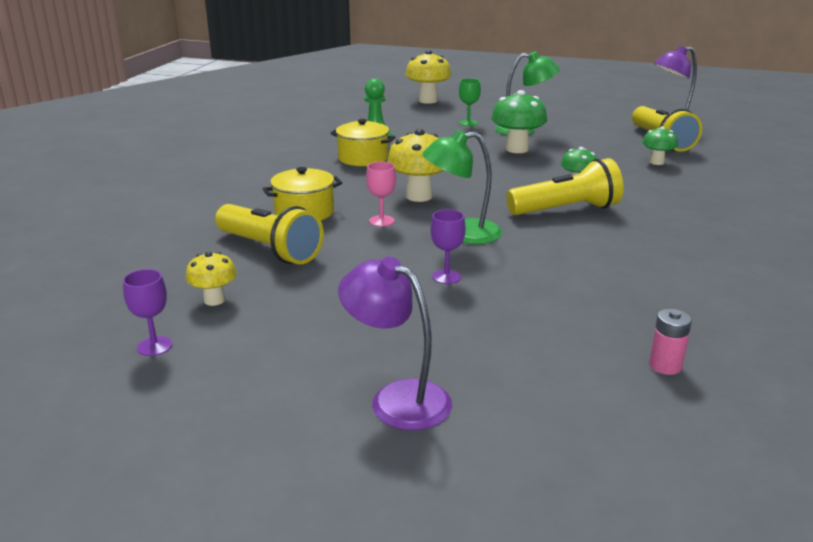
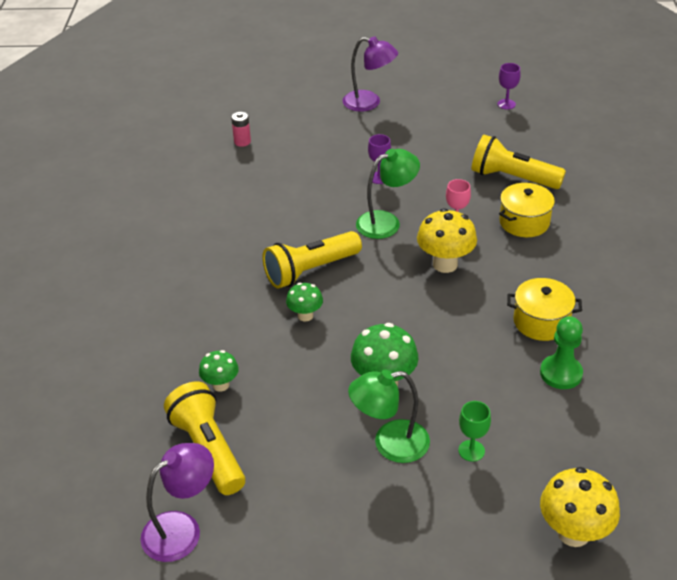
camera: 165 degrees right, 15 degrees up
yellow mushroom [186,252,237,306] -> none

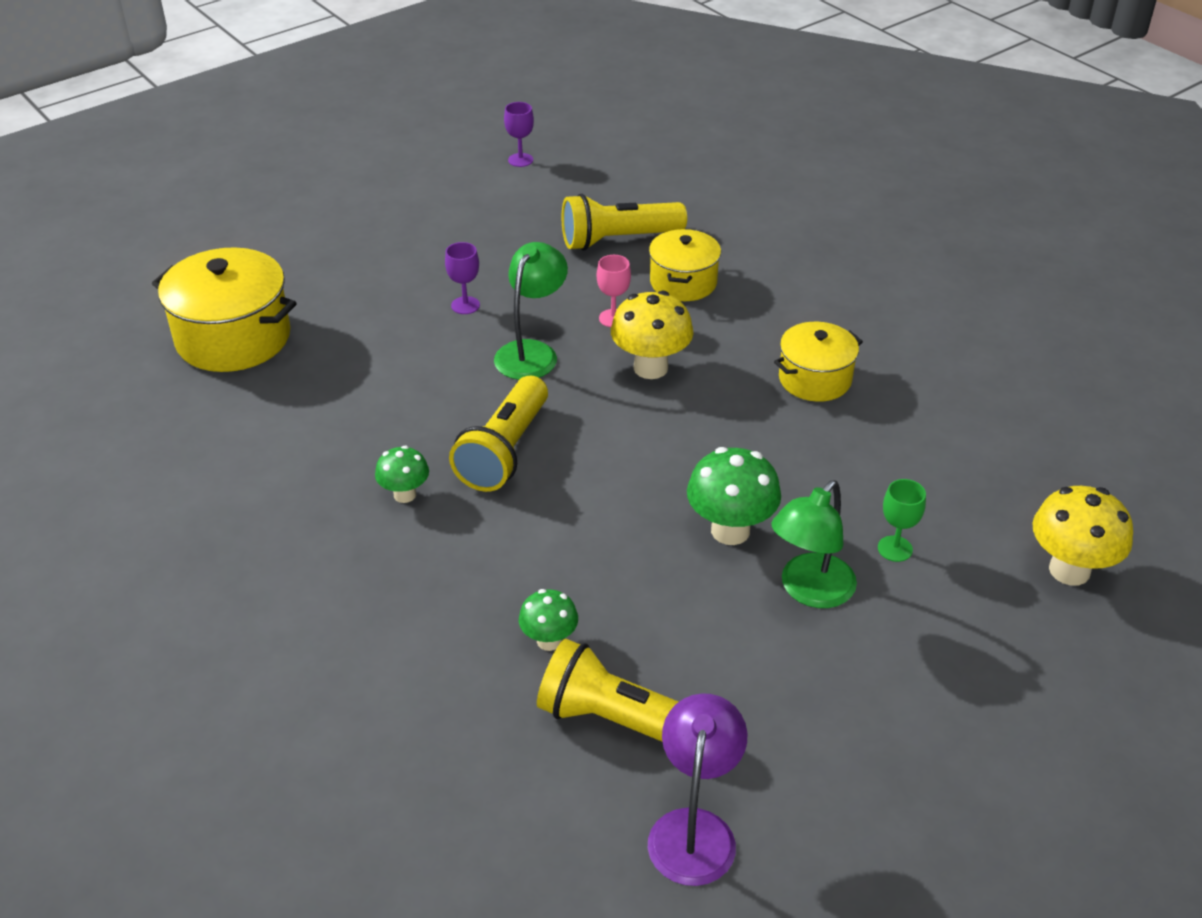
camera: 40 degrees left, 0 degrees up
pink battery [231,112,251,147] -> yellow pot [152,247,297,372]
green mushroom [286,283,323,321] -> green mushroom moved to [375,445,429,503]
purple lamp [343,36,398,112] -> none
green pawn [540,316,583,389] -> none

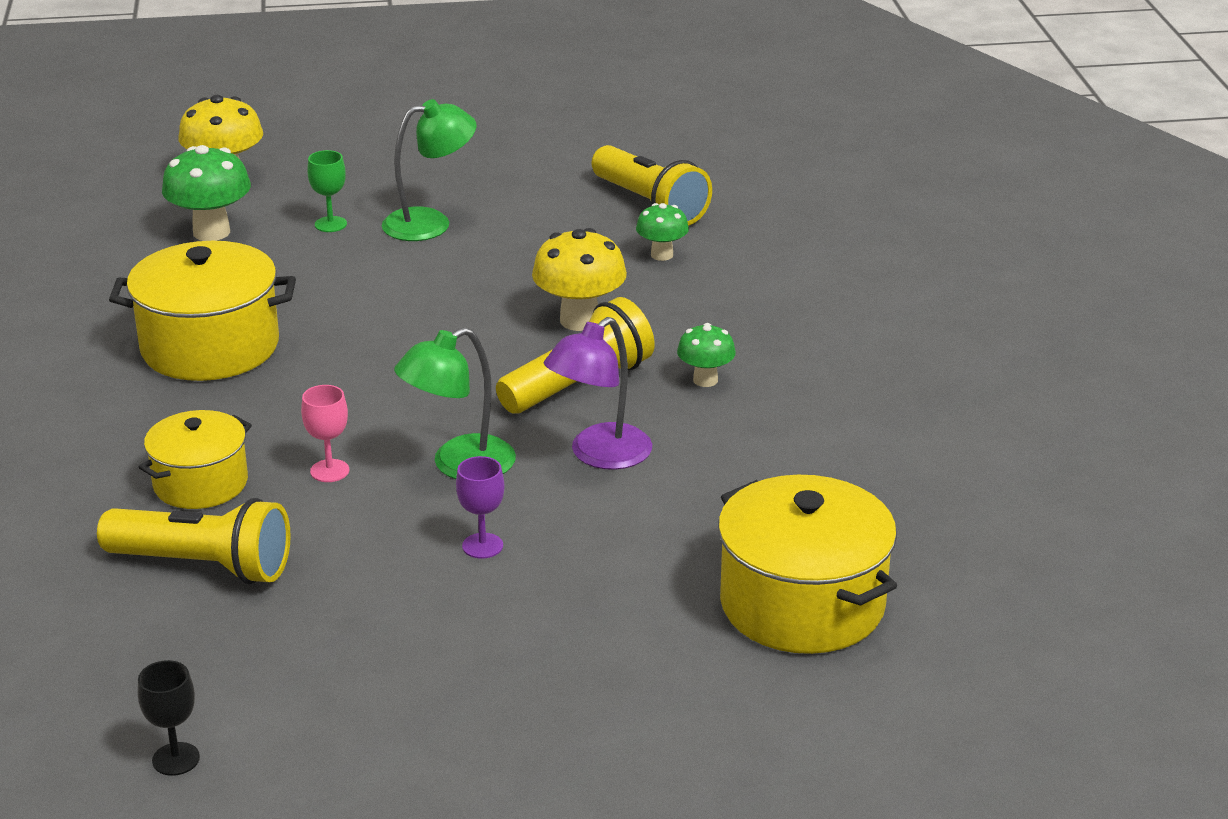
camera: 150 degrees left, 10 degrees down
purple goblet [504,102,534,167] -> black goblet [138,660,200,776]
yellow mushroom [611,291,694,379] -> yellow mushroom moved to [532,228,627,331]
purple lamp [648,693,747,886] -> purple lamp moved to [544,317,652,470]
green mushroom [687,447,781,545] -> green mushroom moved to [162,145,251,241]
yellow pot [774,322,863,402] -> yellow pot [109,241,296,381], size x1.62

